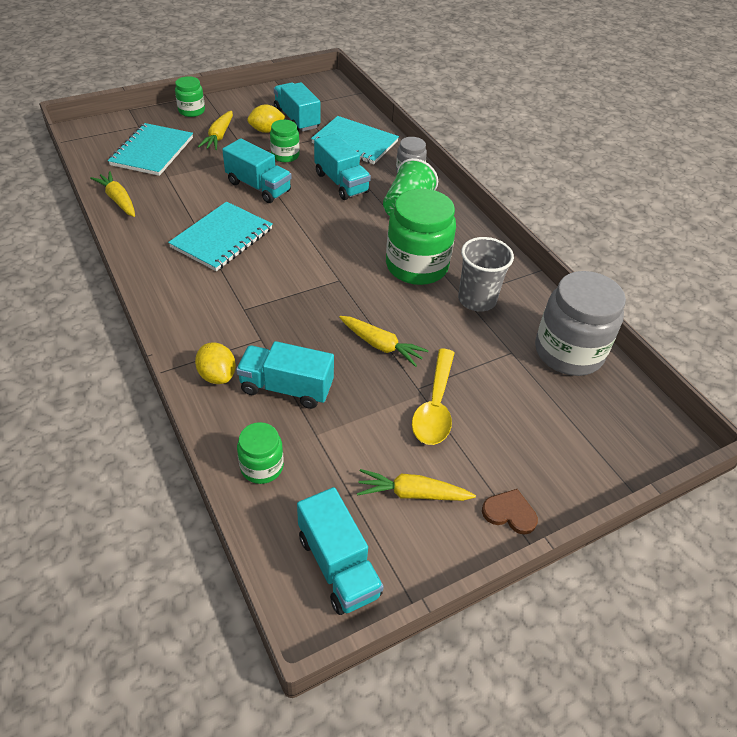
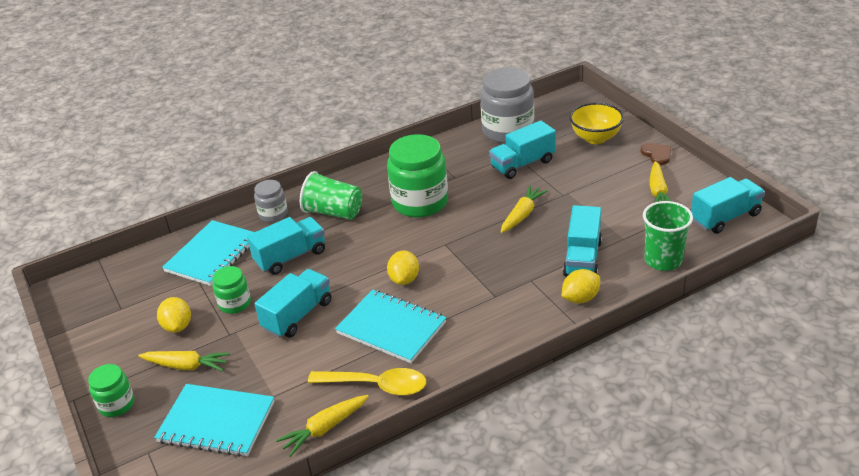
camera: 85 degrees left, 10 degrees down
green jar [237,422,284,484] -> green cup [643,201,693,271]
turquoise truck [274,82,320,132] -> turquoise truck moved to [489,120,556,179]
yellow spoon [412,349,454,445] -> yellow spoon moved to [308,368,426,396]
grey cup [458,237,514,312] -> none
brown heart [482,489,538,534] -> brown heart turned 135 degrees clockwise [640,143,671,165]
none -> yellow lemon [387,250,419,285]
none -> yellow bowl [569,102,624,144]

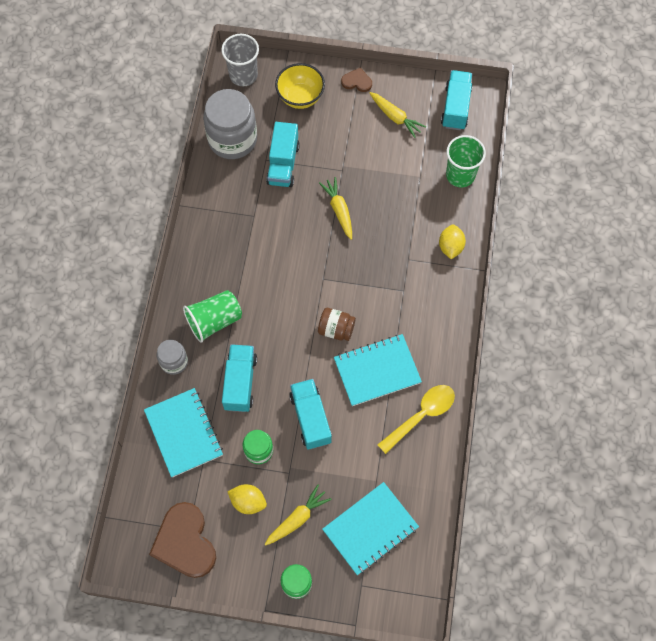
camera: 55 degrees left, 30 degrees up
yellow carrot [276,395,369,457] -> none
green jar [387,134,448,218] -> none
yellow lemon [387,250,419,285] -> brown jar [318,308,356,341]
turquoise truck [563,205,602,277] -> none
none -> brown heart [149,502,216,578]
none -> grey cup [221,34,259,86]

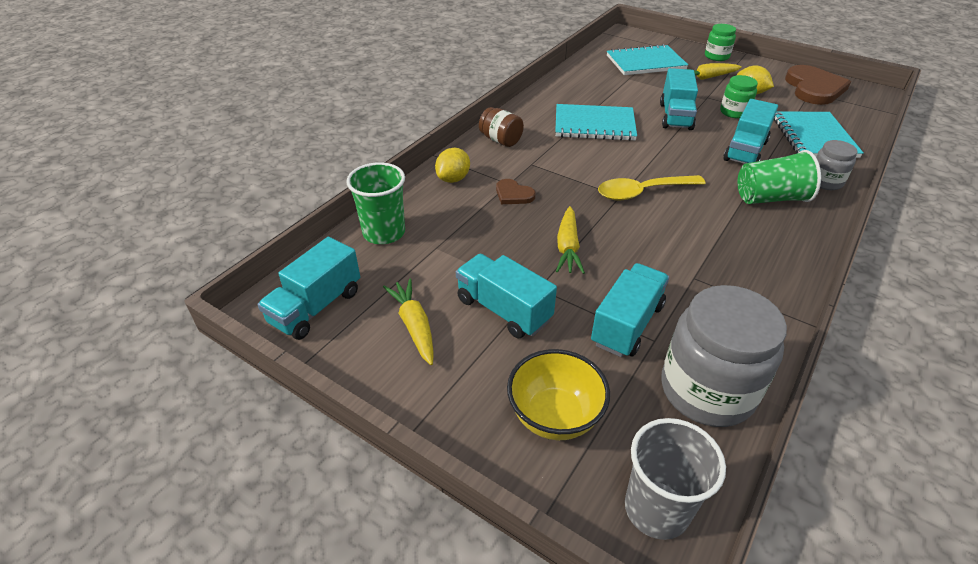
camera: 155 degrees left, 25 degrees down
brown jar [318,308,356,341] -> brown jar moved to [479,107,524,147]
brown heart [341,67,372,92] -> brown heart moved to [496,179,536,204]
yellow spoon [377,385,455,454] -> yellow spoon moved to [598,175,706,201]
none -> turquoise truck [456,254,557,338]

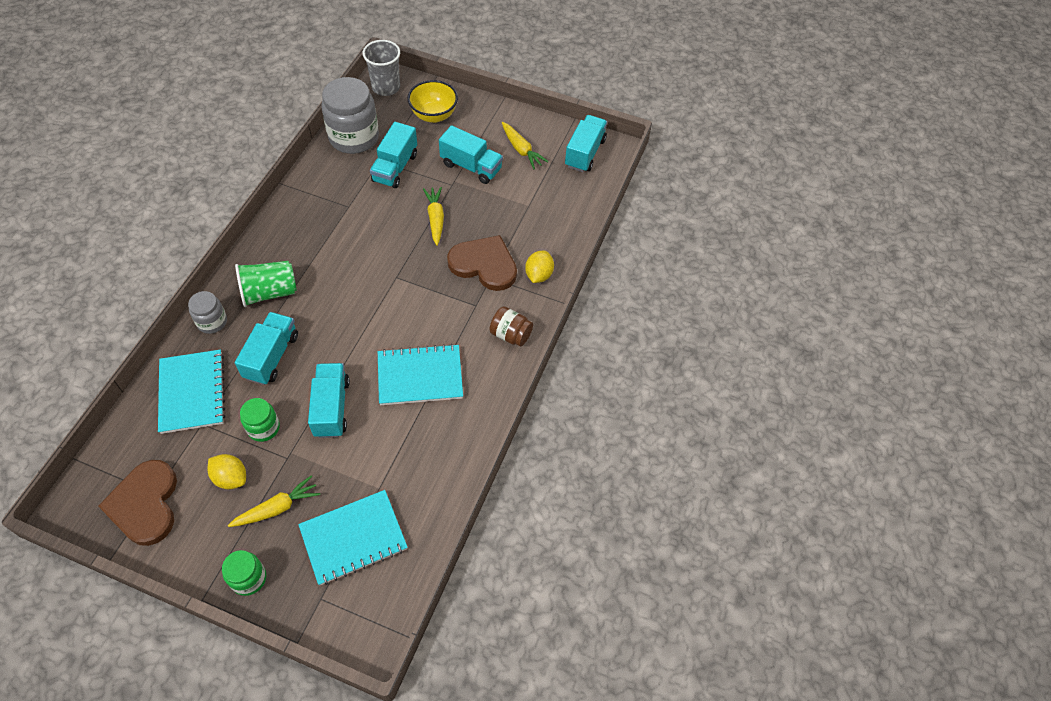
camera: 165 degrees right, 15 degrees up
green cup [346,162,405,244] -> none
brown heart [496,179,536,204] -> brown heart [447,235,517,291], size x2.03
yellow spoon [598,175,706,201] -> none

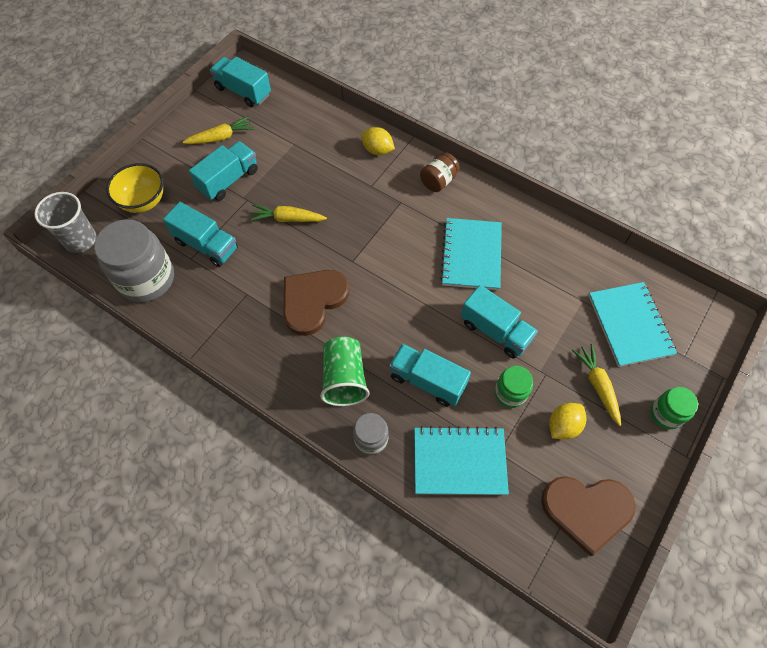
camera: 75 degrees left, 5 degrees up
turquoise truck [308,363,350,438] -> turquoise truck turned 150 degrees counterclockwise [461,285,538,359]
brown heart [447,235,517,291] -> brown heart moved to [283,270,349,336]

